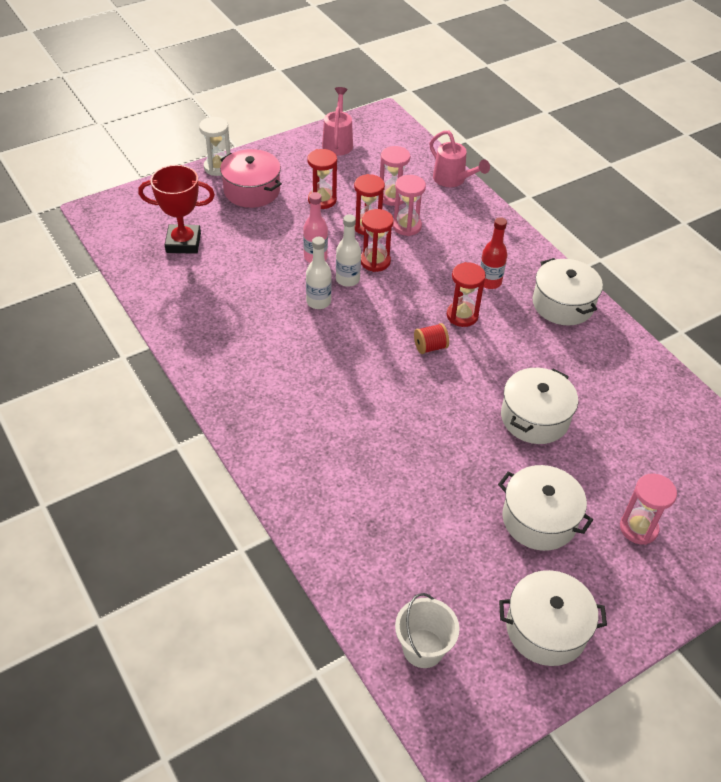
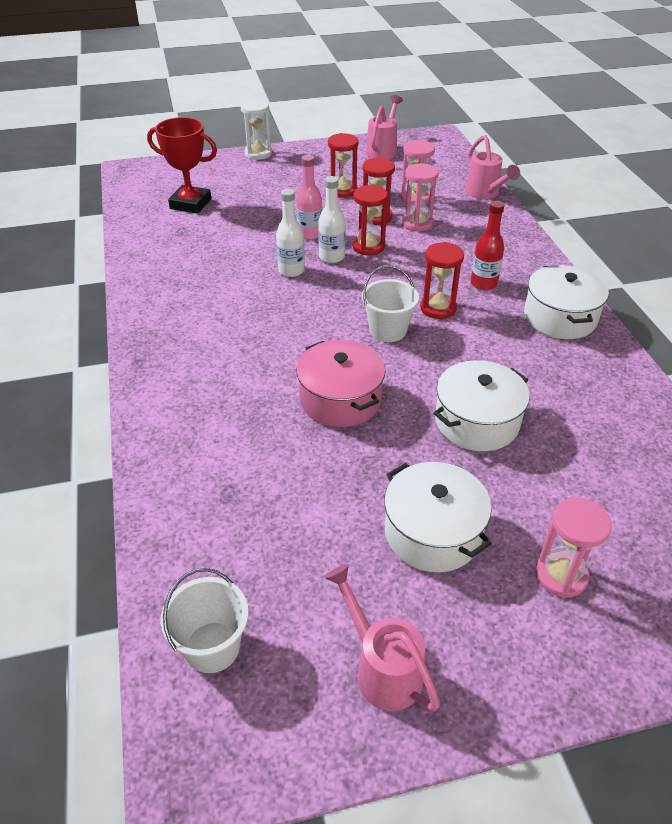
camera: 20 degrees right, 5 degrees down
pink pot [220,149,282,208] -> pink pot moved to [296,340,386,427]
red spool [414,323,449,354] -> white bucket [362,265,419,342]
white pot [499,570,607,666] -> pink watering can [324,564,440,711]

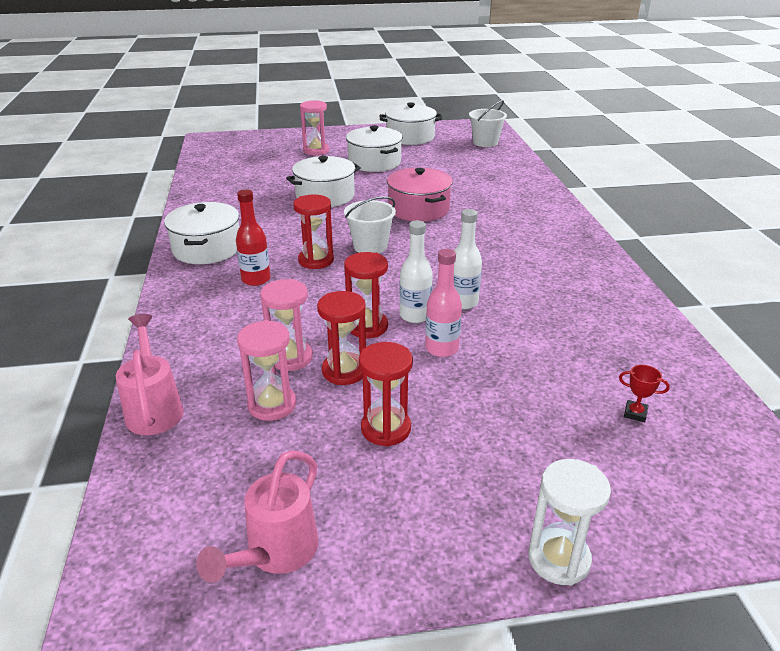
camera: 175 degrees left, 10 degrees down
red trophy [147,117,217,214] -> red trophy [619,365,670,422], size x0.40
pink watering can [324,564,440,711] -> white pot [379,102,442,145]

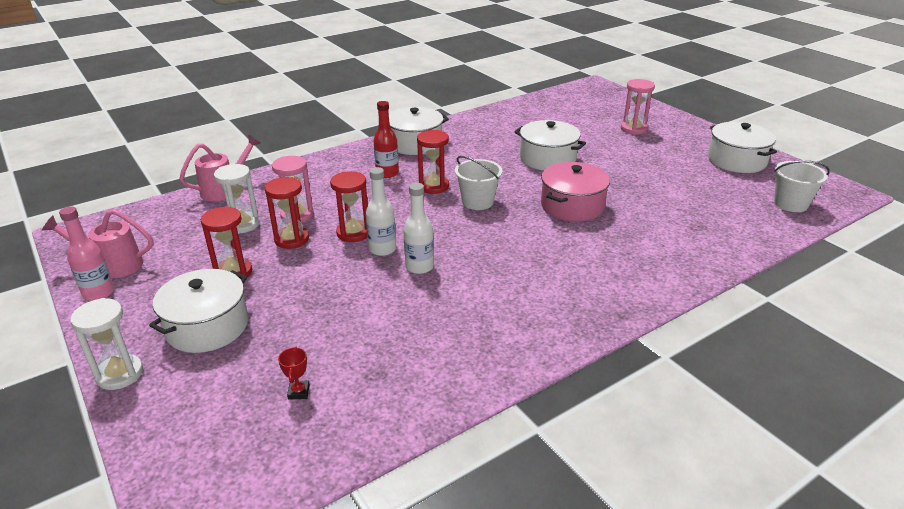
camera: 65 degrees right, 0 degrees up
pink hourglass [237,320,296,421] -> white hourglass [214,164,260,234]
white pot [346,125,403,172] -> white pot moved to [149,269,248,353]
pink bottle [425,249,462,357] -> pink bottle moved to [59,207,114,301]

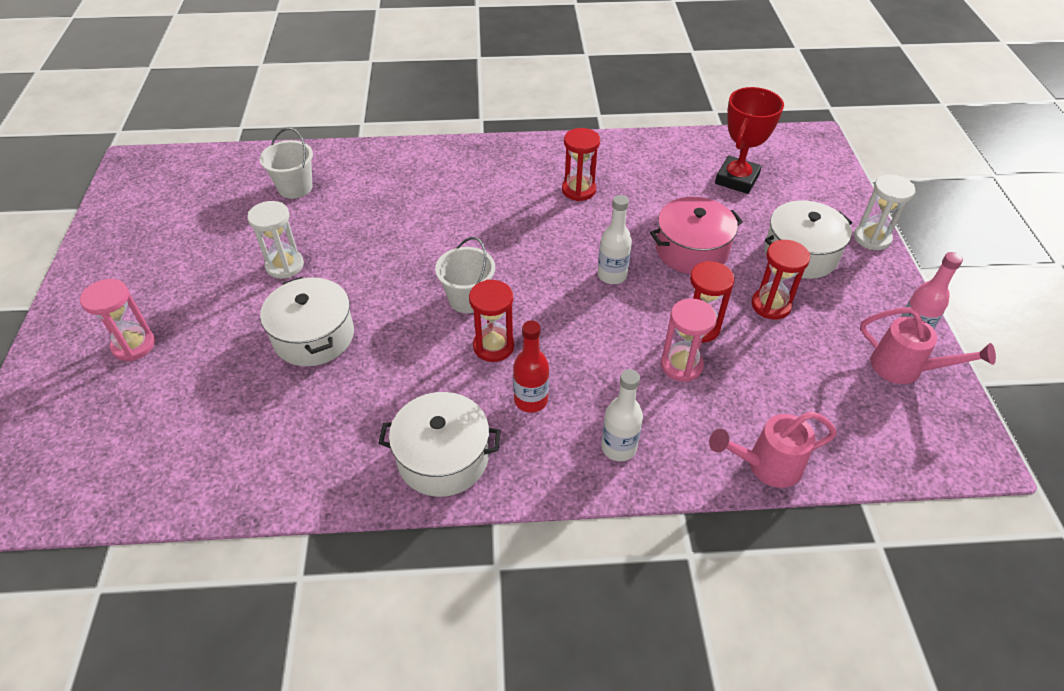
camera: 150 degrees left, 15 degrees up
white hourglass [214,164,260,234] -> white hourglass moved to [247,201,304,279]
red trophy [278,347,310,400] -> red trophy [715,87,784,194], size x2.49
red hourglass [330,171,368,242] -> red hourglass moved to [562,128,600,201]
white bottle [403,183,434,274] -> white bottle moved to [601,369,643,461]
pink pot [541,162,610,222] -> pink pot moved to [650,197,743,274]
white pot [708,122,777,173] -> none
white bucket [774,160,830,212] -> white bucket moved to [260,128,313,199]

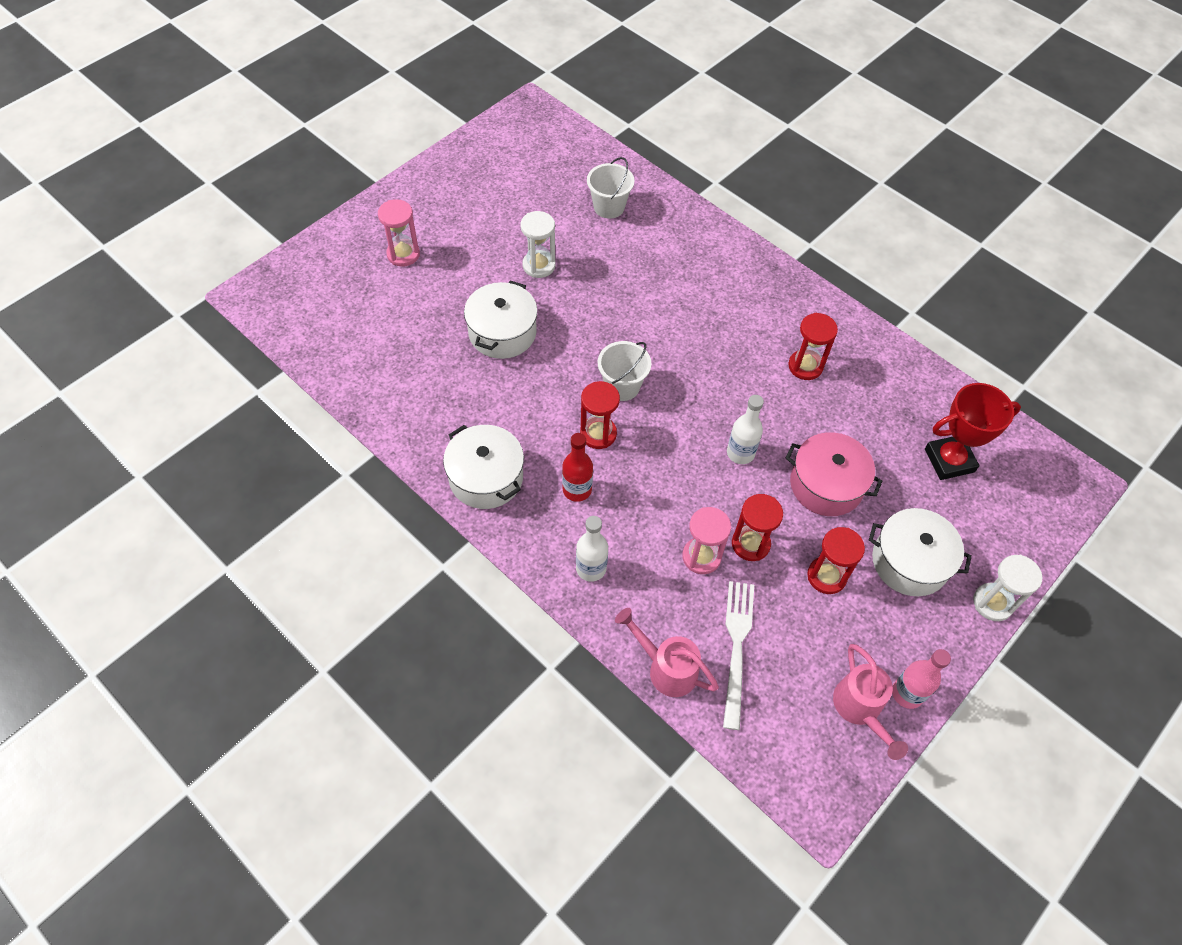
camera: 45 degrees right, 10 degrees up
none -> white fork [723,581,754,730]

